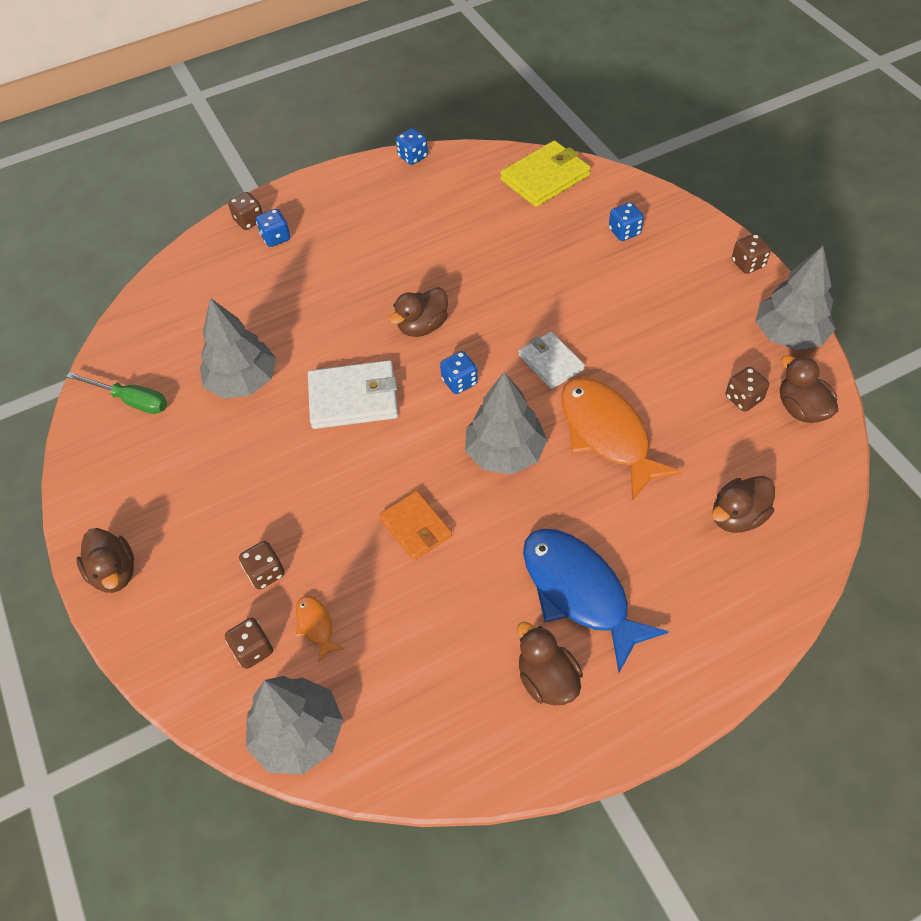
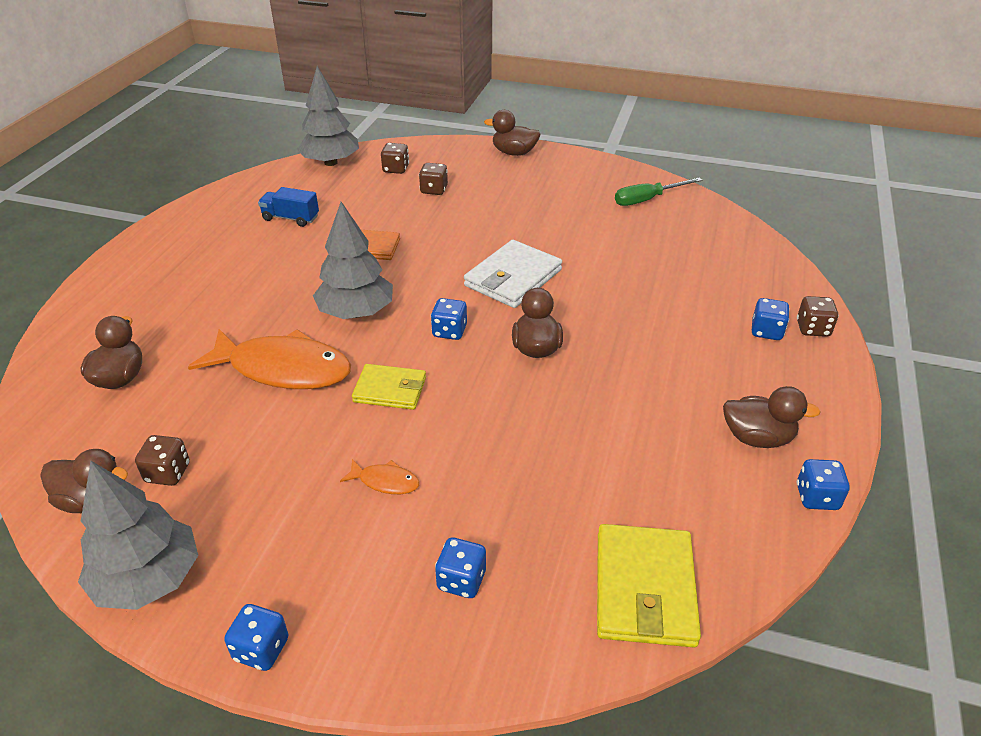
camera: 130 degrees right, 15 degrees down
grey tree [200,298,276,399] -> none
orange fish [296,596,344,662] -> orange fish moved to [340,459,419,494]
brown duck [517,622,583,706] -> brown duck moved to [723,386,821,448]
white wallet [518,332,585,389] -> yellow wallet [352,364,426,410]
blue fish [523,529,669,672] -> none
brown dice [732,234,771,274] -> blue dice [224,604,288,671]
none -> blue truck [258,187,319,227]

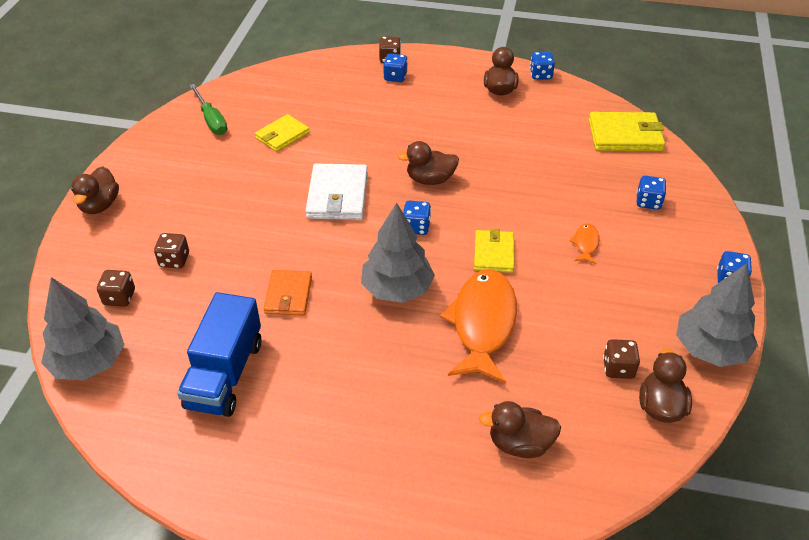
camera: 95 degrees left, 5 degrees up
blue truck [258,187,319,227] -> blue truck [177,292,261,417], size x1.75
white wallet [464,240,562,308] -> white wallet turned 60 degrees clockwise [306,163,368,220]
none -> yellow wallet [255,114,310,152]

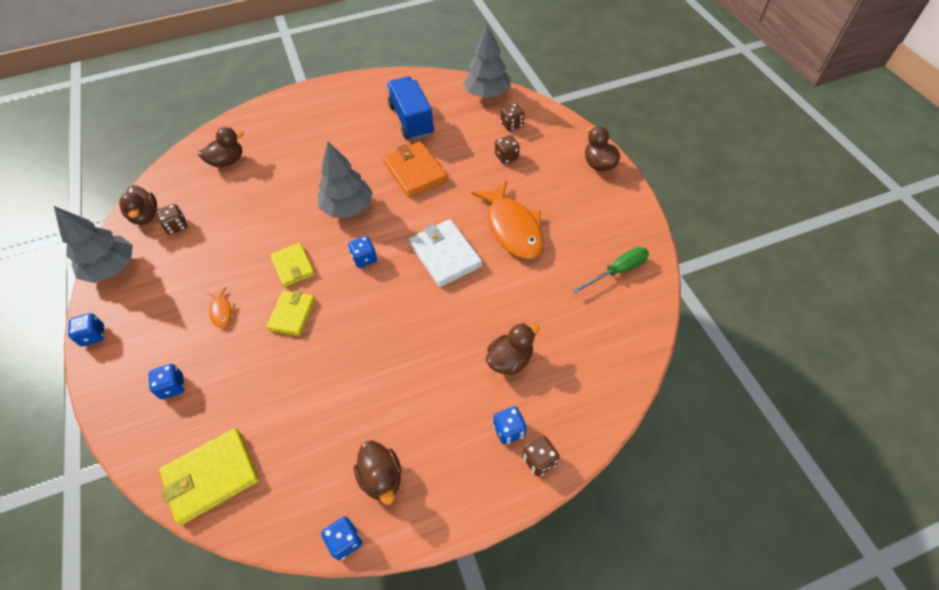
camera: 150 degrees right, 10 degrees up
green screwdriver [189,84,227,135] -> green screwdriver turned 120 degrees clockwise [572,247,649,293]
yellow wallet [255,114,310,152] -> yellow wallet moved to [266,291,315,336]
orange wallet [264,270,312,315] -> orange wallet [383,141,447,198], size x1.53
brown duck [397,141,459,185] -> brown duck moved to [486,323,539,375]
orange fish [440,269,517,384] -> orange fish moved to [471,180,544,260]

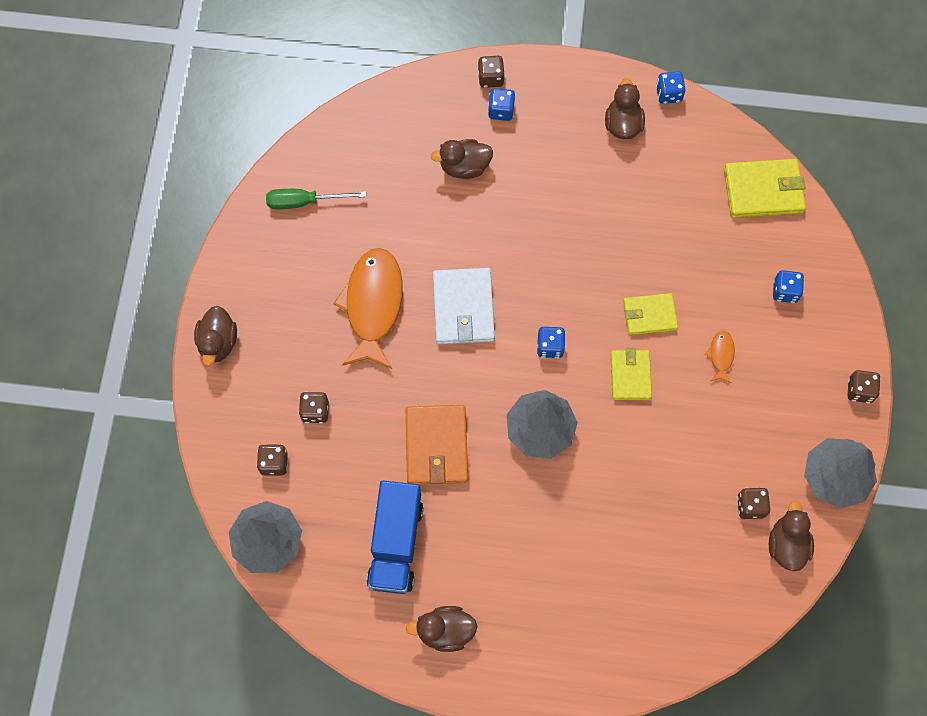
camera: 155 degrees left, 15 degrees up
blue dice [68,313,104,347] -> brown dice [848,370,881,403]
brown duck [198,127,244,168] -> brown duck moved to [406,606,477,652]
yellow wallet [266,291,315,336] -> yellow wallet turned 45 degrees clockwise [623,293,678,335]

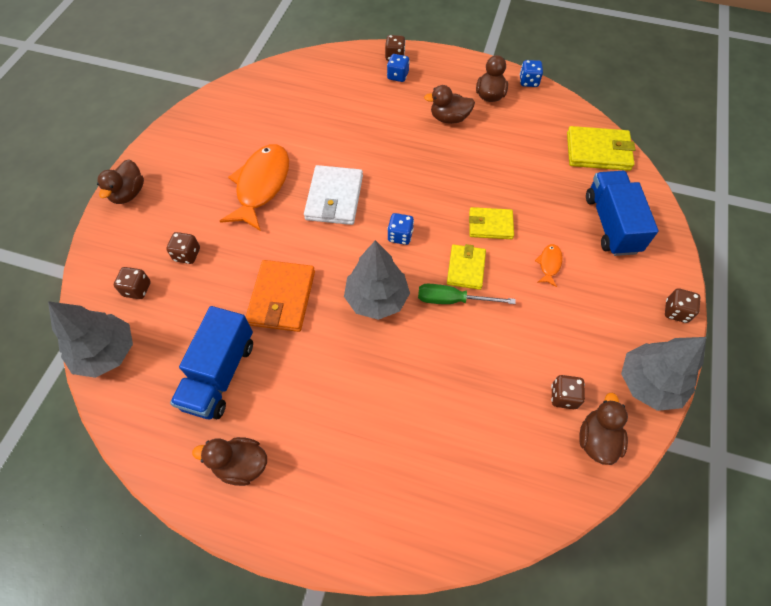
camera: 10 degrees right, 10 degrees down
green screwdriver [266,189,366,209] -> green screwdriver moved to [418,284,516,304]
brown duck [431,139,493,179] -> brown duck moved to [424,85,475,124]
blue dice [773,270,804,303] -> blue truck [586,171,659,256]

